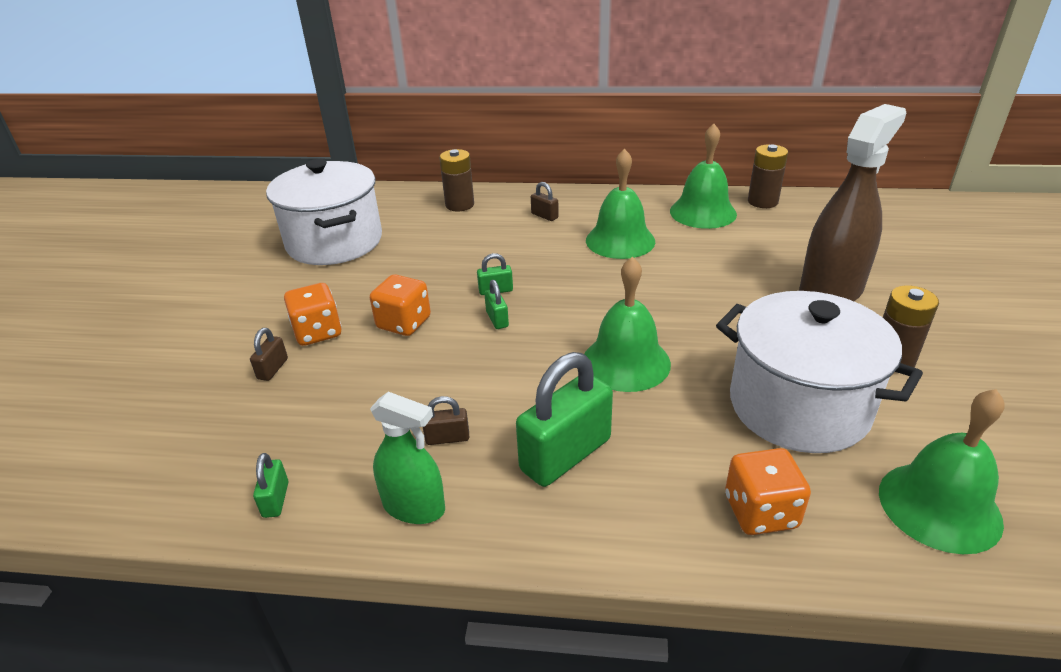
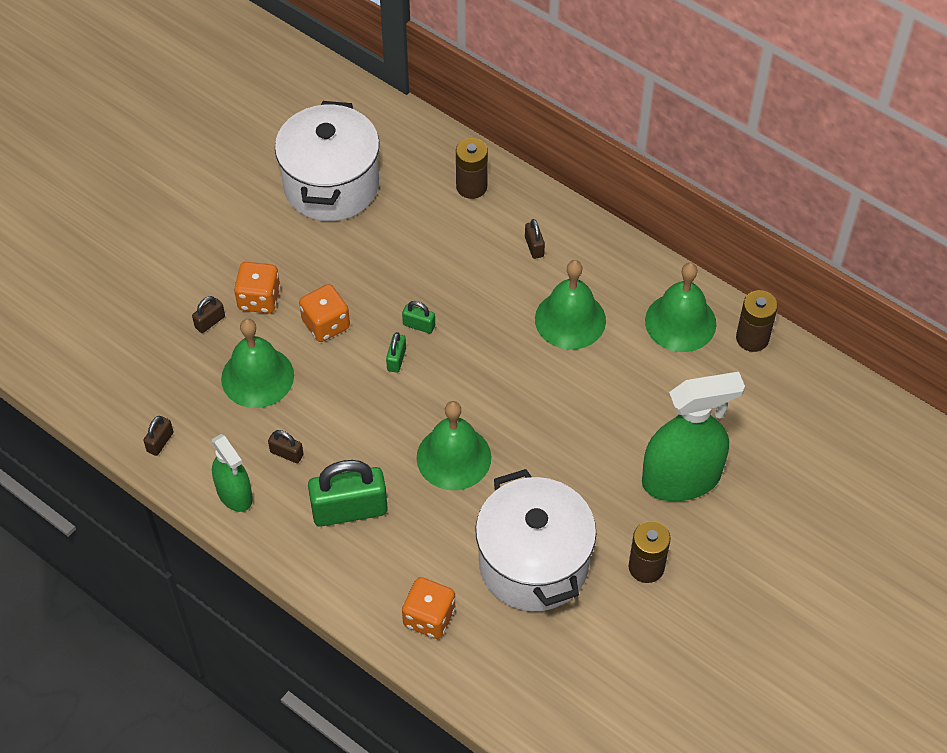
camera: 30 degrees right, 20 degrees up
green padlock [253,453,288,518] -> brown padlock [143,416,174,456]
brown spray bottle [799,104,906,301] -> green spray bottle [642,372,745,501]
green bell [879,389,1005,554] -> green bell moved to [221,319,294,408]

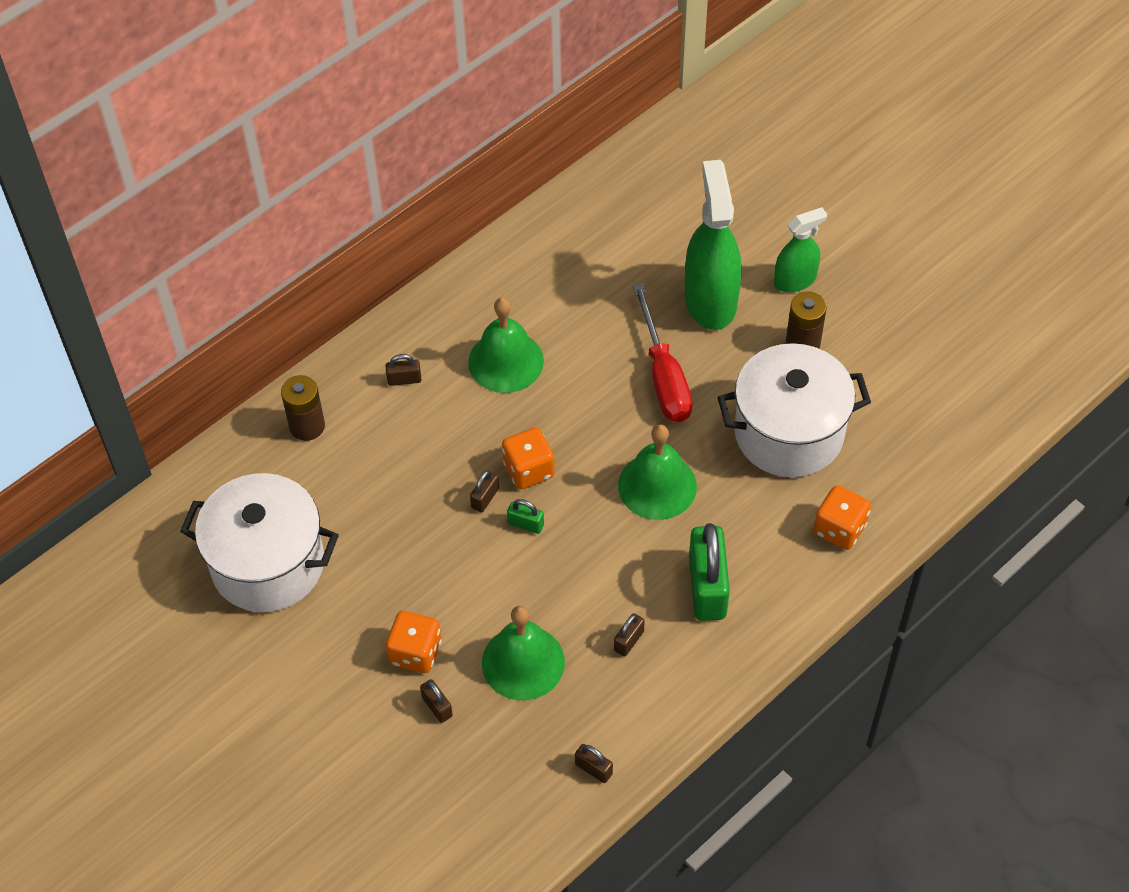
camera: 80 degrees left, 0 degrees up
green spray bottle [212,434,253,512] -> green spray bottle moved to [774,207,827,292]
orange dice [299,284,350,342] -> orange dice moved to [502,428,555,489]
green padlock [402,301,435,334] -> brown padlock [470,470,499,512]
green bell [645,263,716,352] -> none
brown battery [736,290,778,352] -> none
none -> red screwdriver [633,283,693,422]

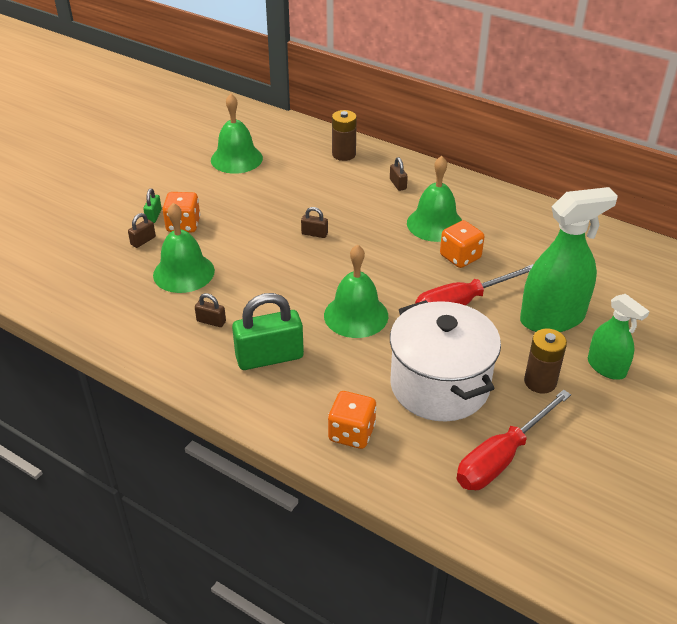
camera: 75 degrees right, 15 degrees down
white pot [180,473,339,612] -> green bell [211,94,263,174]
orange dice [502,428,555,489] -> orange dice moved to [440,220,485,268]
green padlock [507,499,544,534] -> green padlock moved to [143,188,162,223]
brown padlock [575,744,613,783] -> none
none -> red screwdriver [456,390,571,490]

